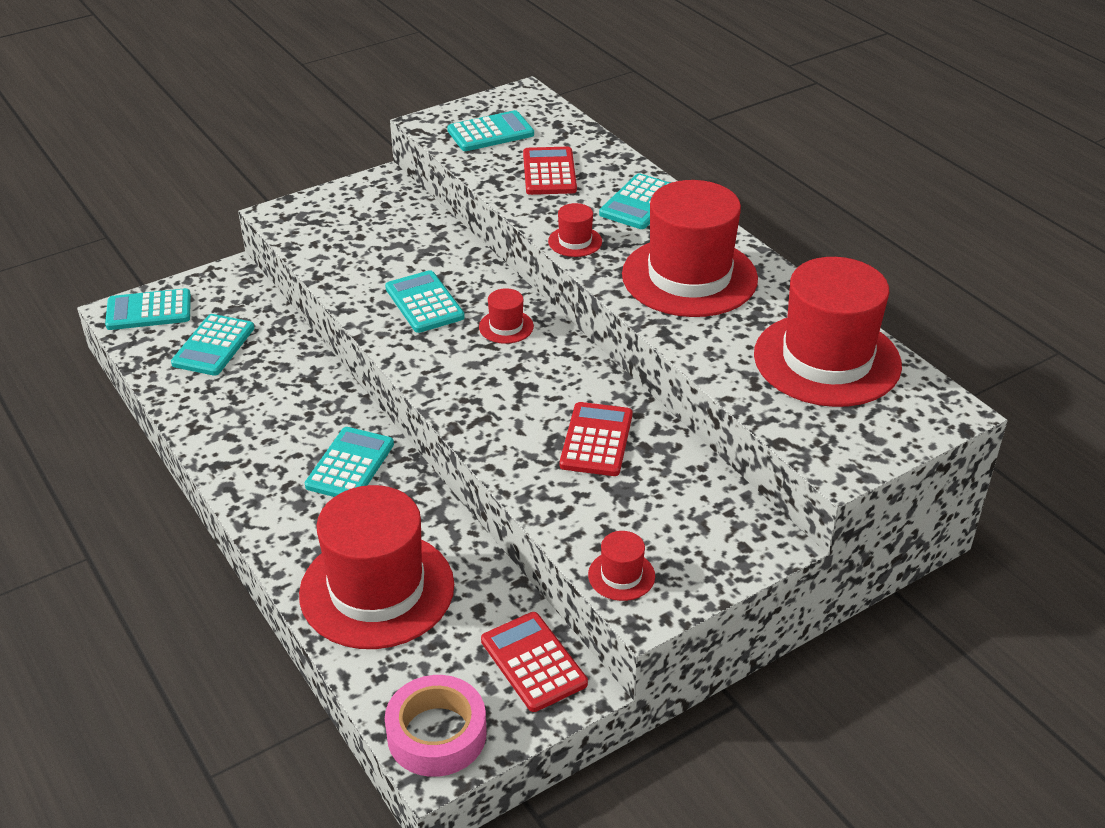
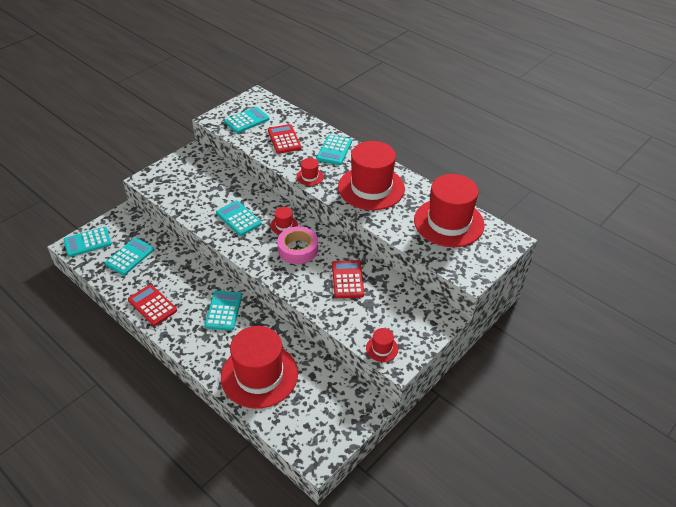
camera: 15 degrees left, 5 degrees up
turquoise calculator [171,314,254,376] -> turquoise calculator turned 150 degrees counterclockwise [105,238,154,275]
pink tape [385,675,487,777] -> pink tape moved to [277,226,318,264]
red calculator [481,612,588,712] -> red calculator moved to [128,285,177,326]

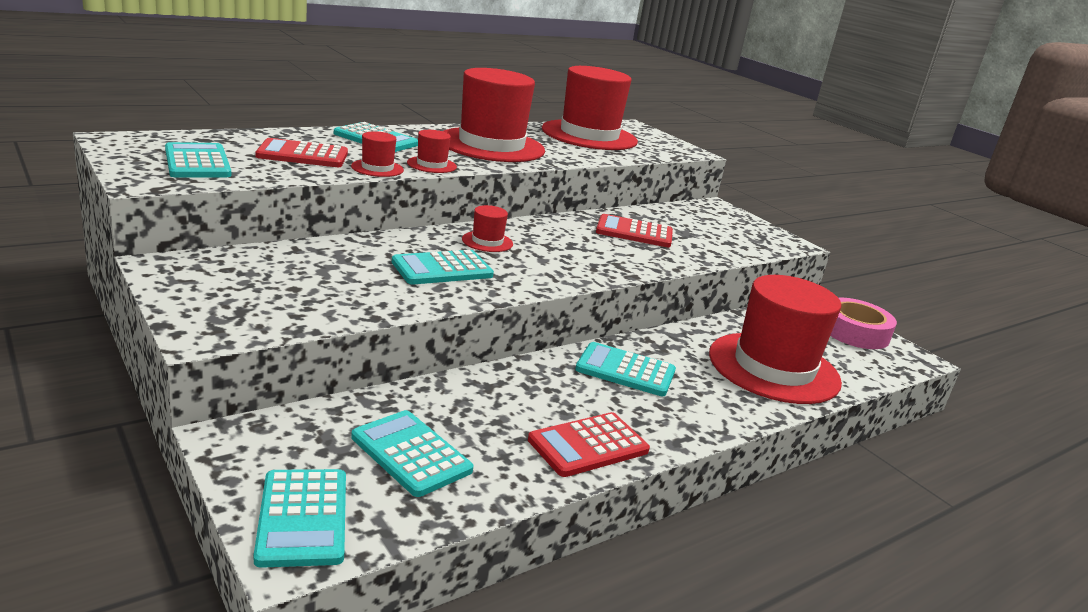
camera: 80 degrees left, 20 degrees down
pink tape [277,226,318,264] -> pink tape moved to [830,297,897,349]
red hat [366,328,398,362] -> red hat moved to [351,131,404,177]

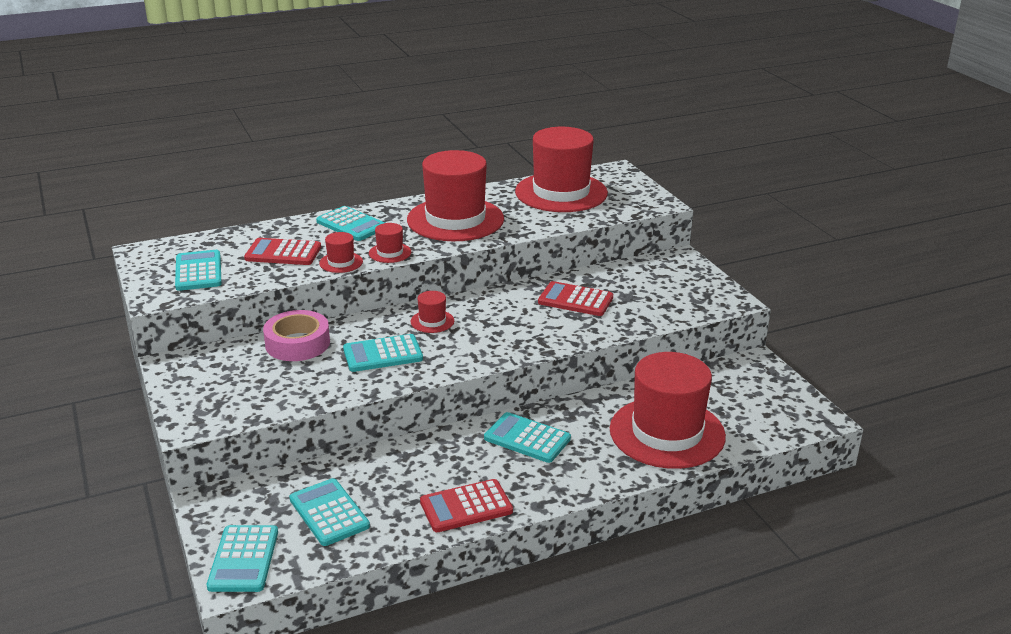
camera: 15 degrees right, 5 degrees up
pink tape [830,297,897,349] -> pink tape moved to [263,310,330,361]

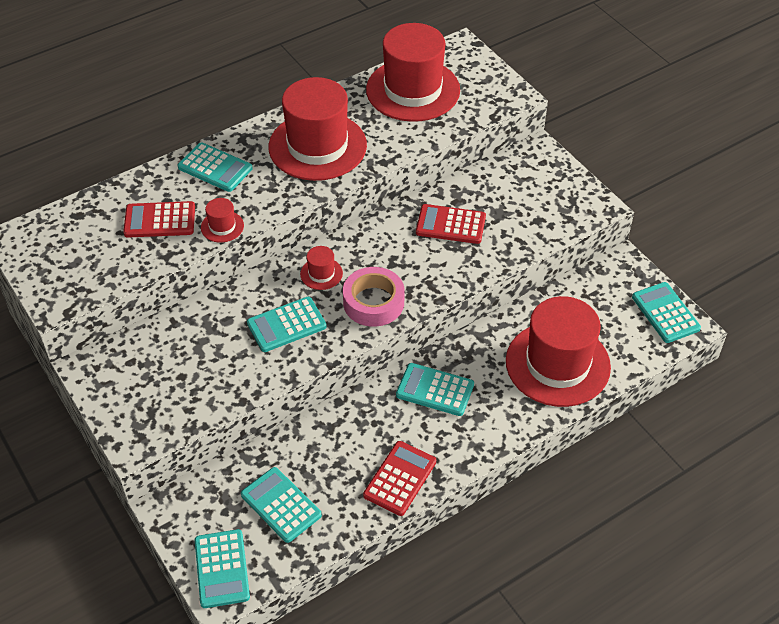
camera: 10 degrees left, 20 degrees up
turquoise calculator [175,250,222,291] -> turquoise calculator moved to [632,282,701,343]
pink tape [263,310,330,361] -> pink tape moved to [343,267,404,327]
red hat [369,223,411,263] -> none
red calculator [420,479,513,532] -> red calculator turned 150 degrees clockwise [363,441,436,516]

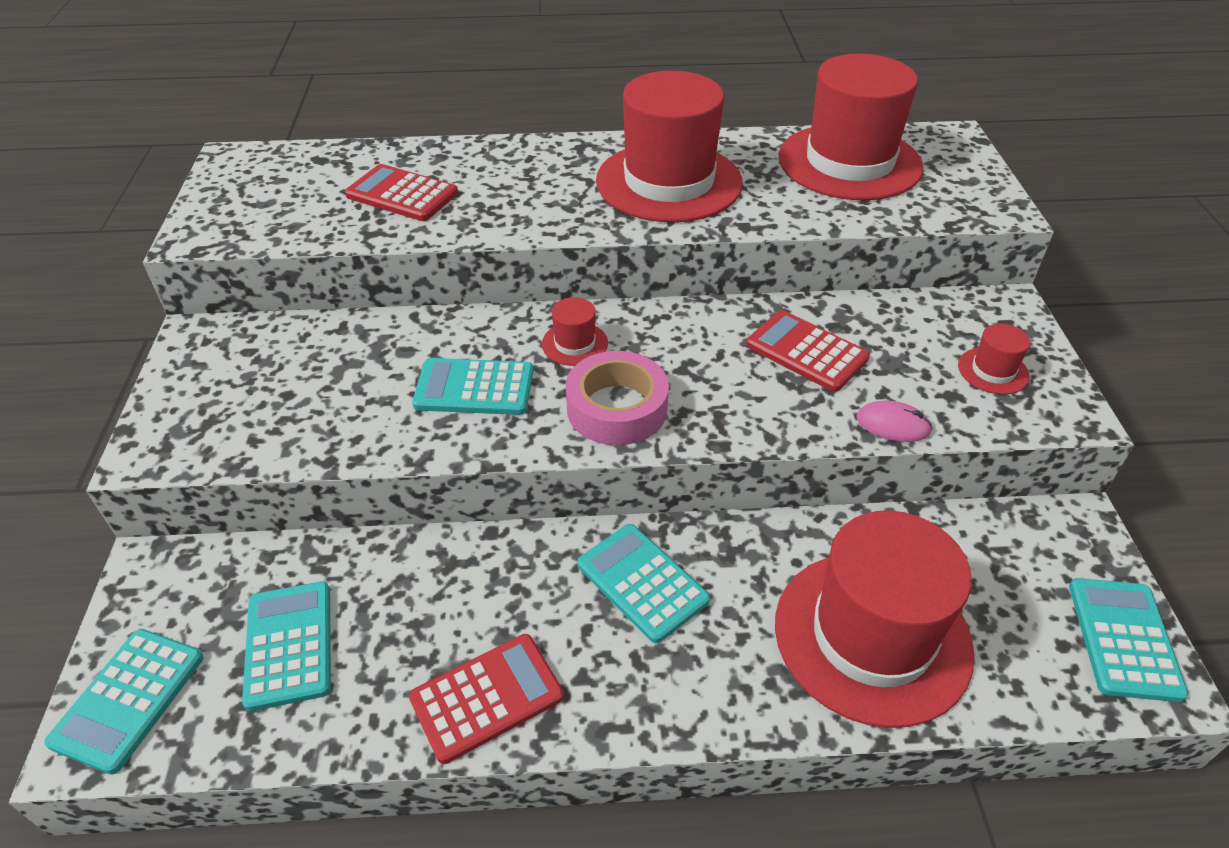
camera: 30 degrees right, 5 degrees down
turquoise calculator [178,142,253,192] -> none
red hat [201,198,244,243] -> red hat moved to [958,324,1030,395]
none -> pink mouse [856,401,933,442]

